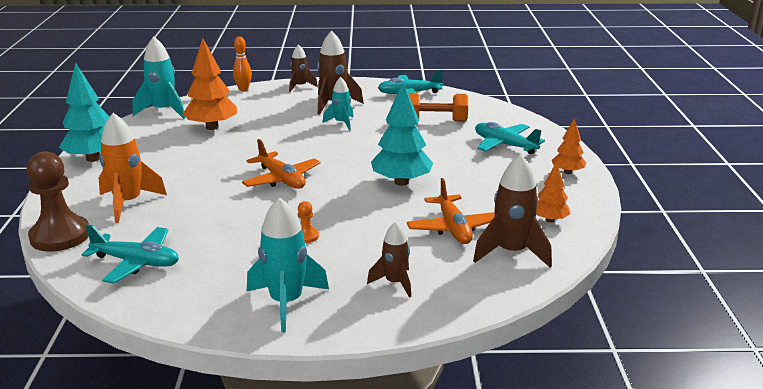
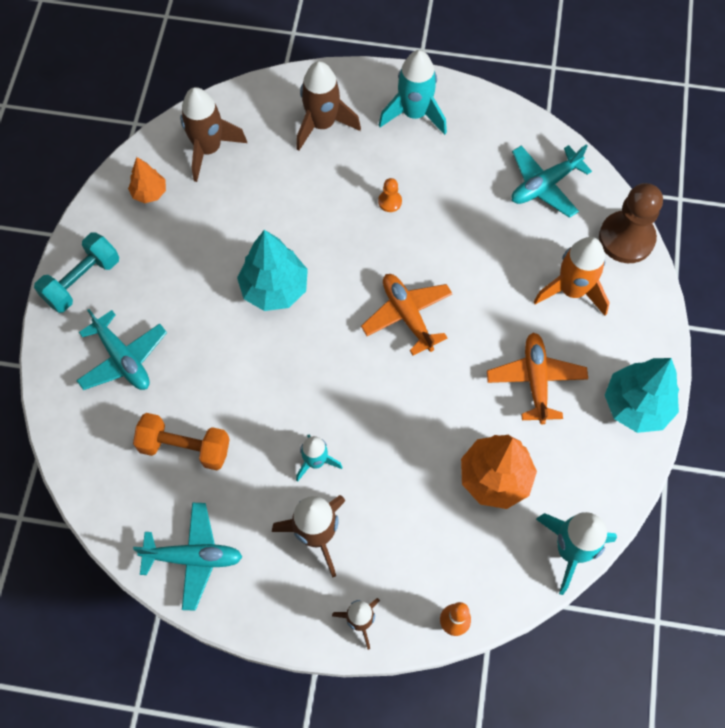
camera: 170 degrees left, 40 degrees up
turquoise plane [81,225,179,283] -> turquoise plane turned 60 degrees counterclockwise [512,145,592,218]
brown rocket [367,222,411,298] -> brown rocket [296,61,361,151], size x1.63
orange plane [407,178,495,244] -> orange plane moved to [487,333,588,425]
orange tree [552,119,586,174] -> turquoise dumbbell [34,232,119,313]

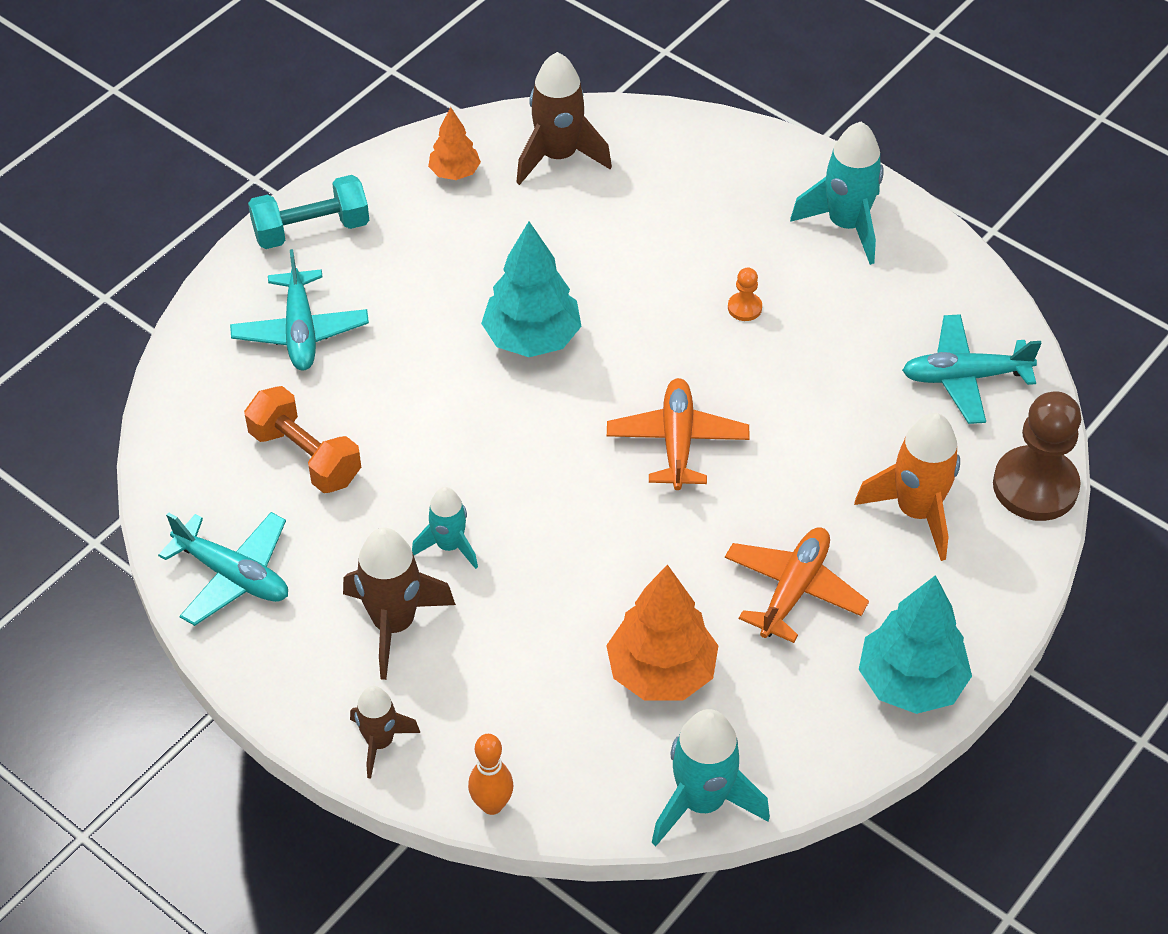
camera: 30 degrees right, 15 degrees down
brown rocket [296,61,361,151] -> none

